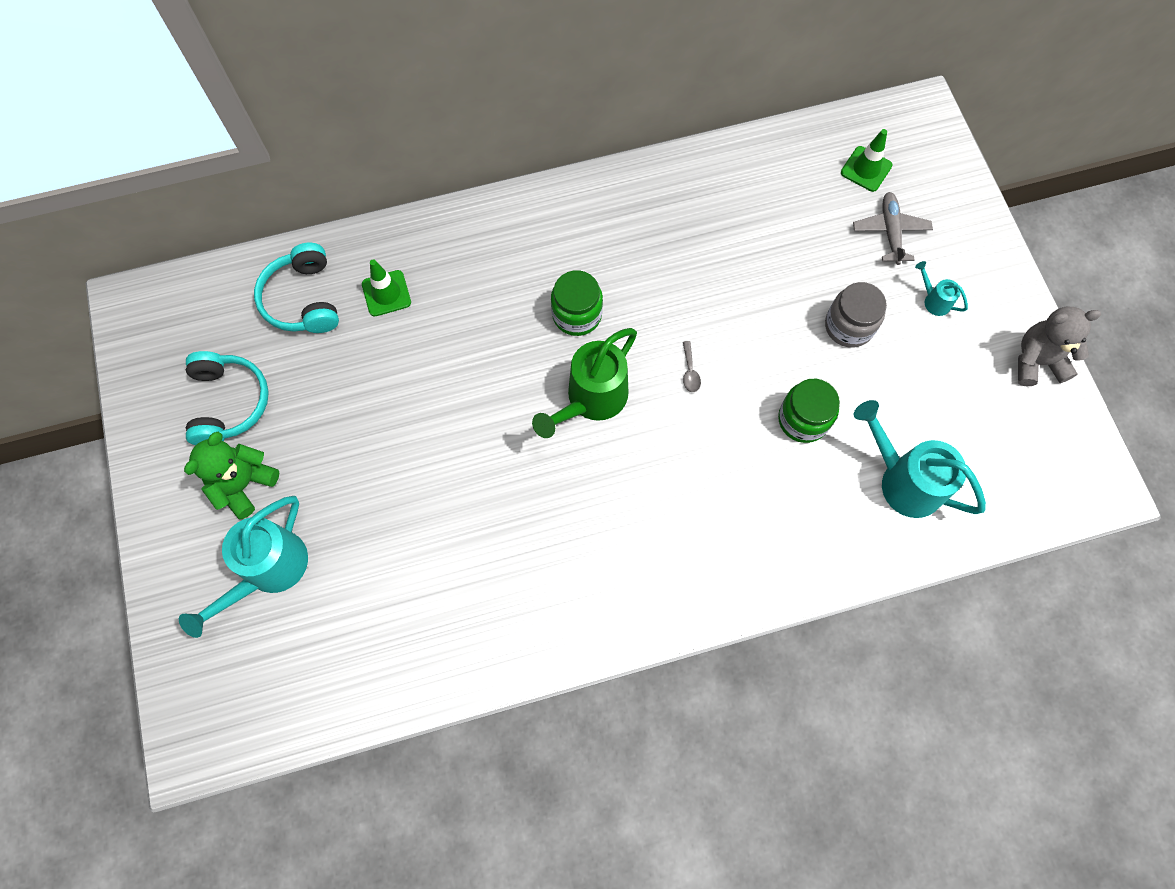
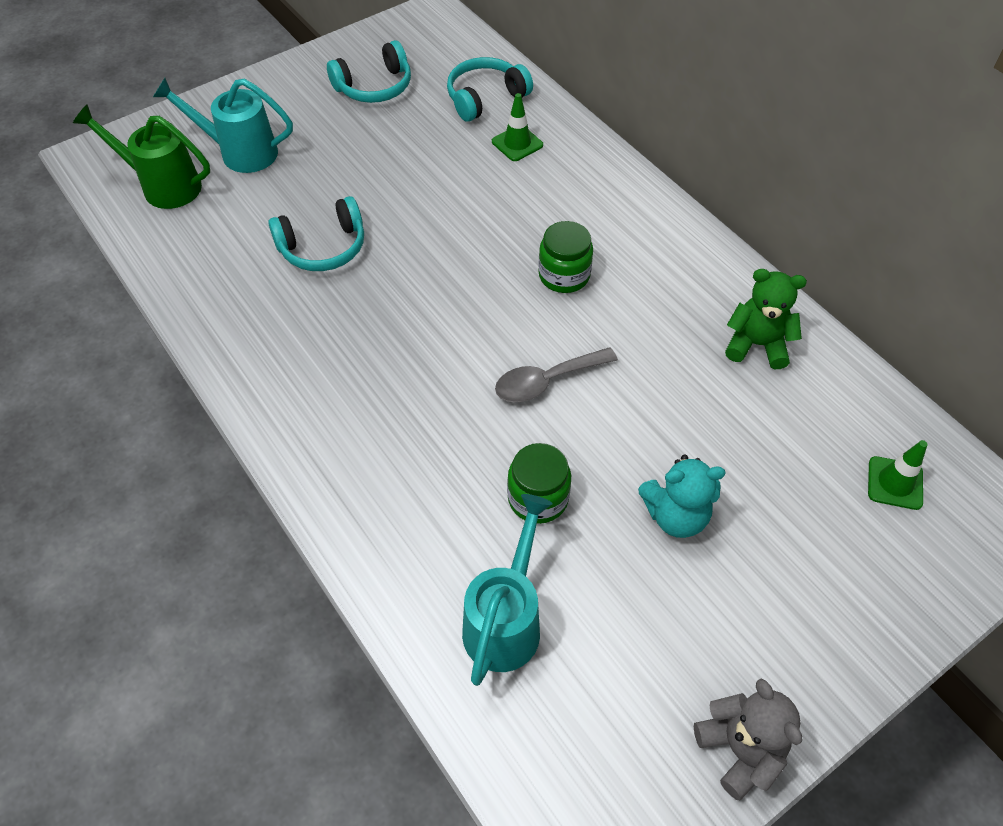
camera: 70 degrees right, 15 degrees down
green teddy bear [184,432,279,519] -> green teddy bear moved to [725,269,807,369]
green watering can [532,328,637,438] -> green watering can moved to [73,104,210,209]
grey spoon [683,341,701,392] -> grey spoon [495,347,618,402], size x2.10
grey jar [825,282,887,348] -> turquoise teddy bear [638,455,725,538]
grey plane [853,192,933,265] -> none
turquoise watering can [915,261,968,316] -> none
none -> turquoise headphones [268,196,364,271]

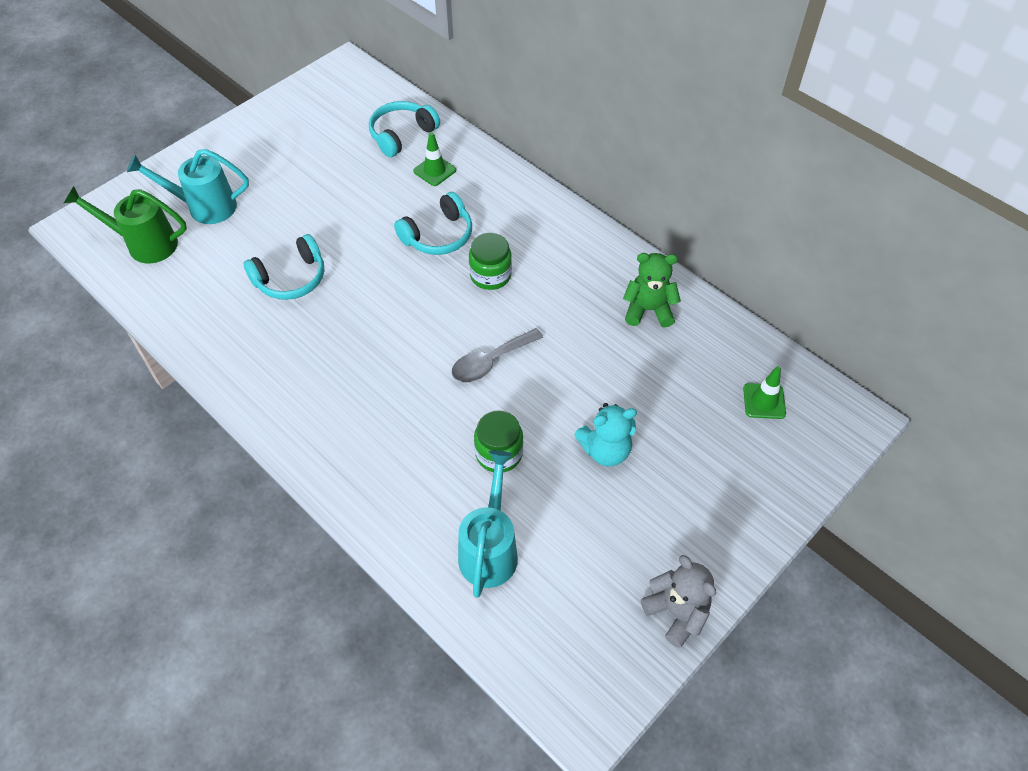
camera: 10 degrees left, 0 degrees up
turquoise headphones [327,40,411,103] -> turquoise headphones moved to [394,192,472,255]

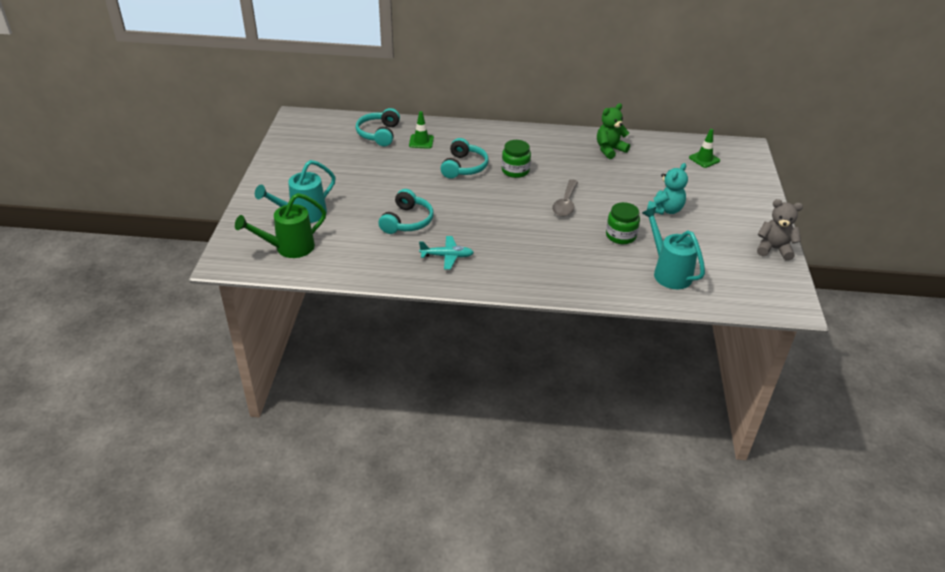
camera: 40 degrees left, 15 degrees down
none -> turquoise plane [419,236,474,270]

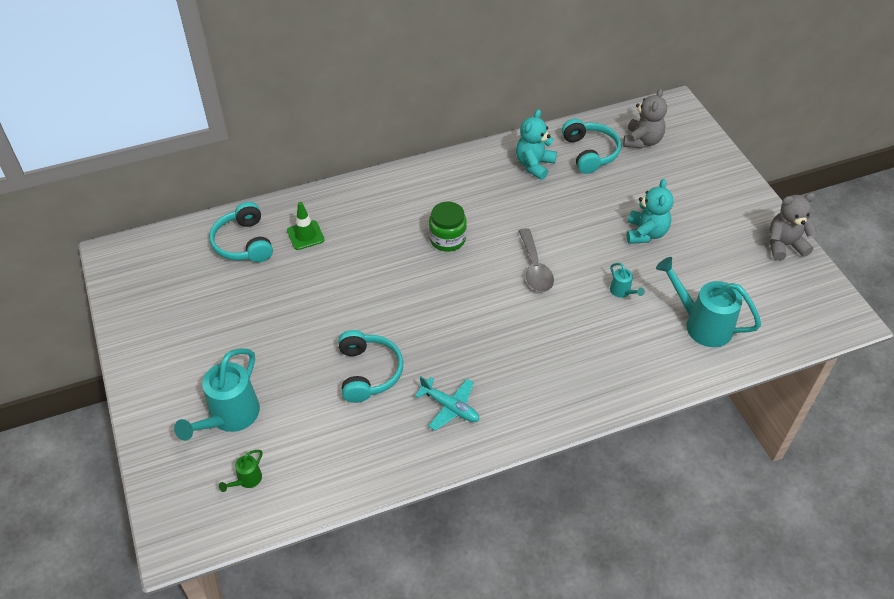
camera: 25 degrees left, 10 degrees up
green watering can [235,193,326,258] -> green watering can [219,450,263,492], size x0.46
turquoise plane [419,236,474,270] -> turquoise plane turned 60 degrees clockwise [415,376,479,431]
turquoise headphones [440,138,489,179] -> turquoise headphones moved to [562,119,621,174]
green teddy bear [597,103,630,159] -> turquoise teddy bear [516,109,557,180]
green jar [606,202,640,244] -> turquoise watering can [610,263,645,298]
green traffic cone [689,129,720,168] -> grey teddy bear [623,88,667,148]

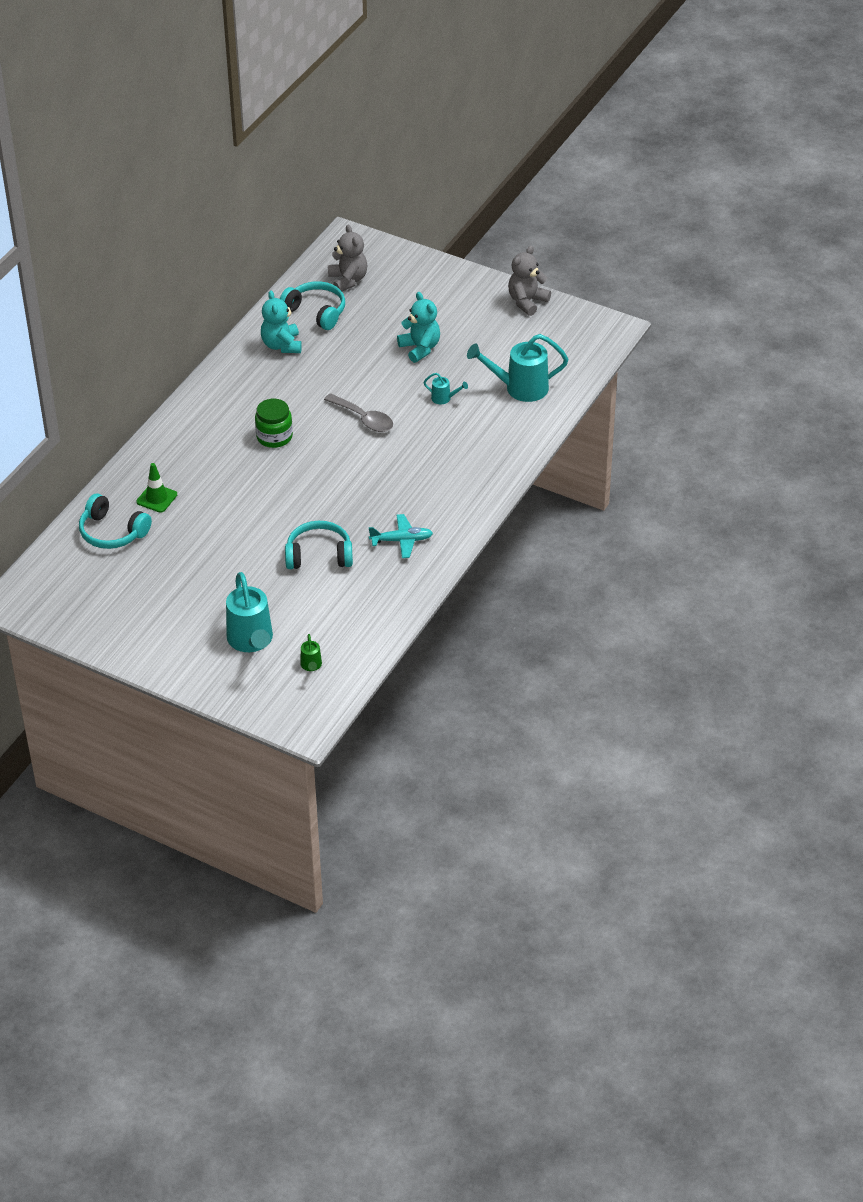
camera: 40 degrees left, 5 degrees down
turquoise headphones [338,330,403,403] -> turquoise headphones turned 45 degrees counterclockwise [285,521,353,569]

